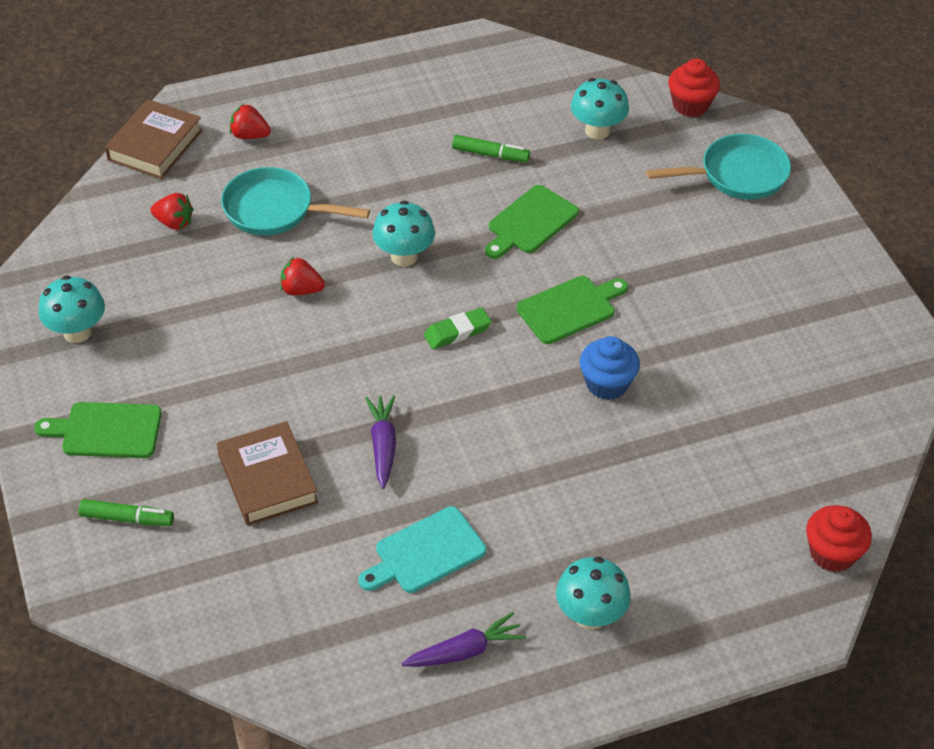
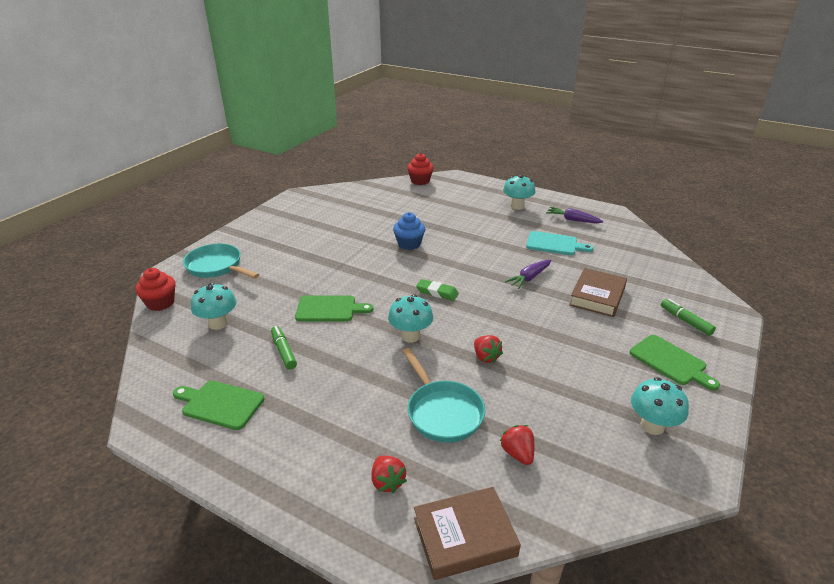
camera: 130 degrees left, 15 degrees down
green cutting board [516,276,628,344] -> green cutting board moved to [173,381,264,430]

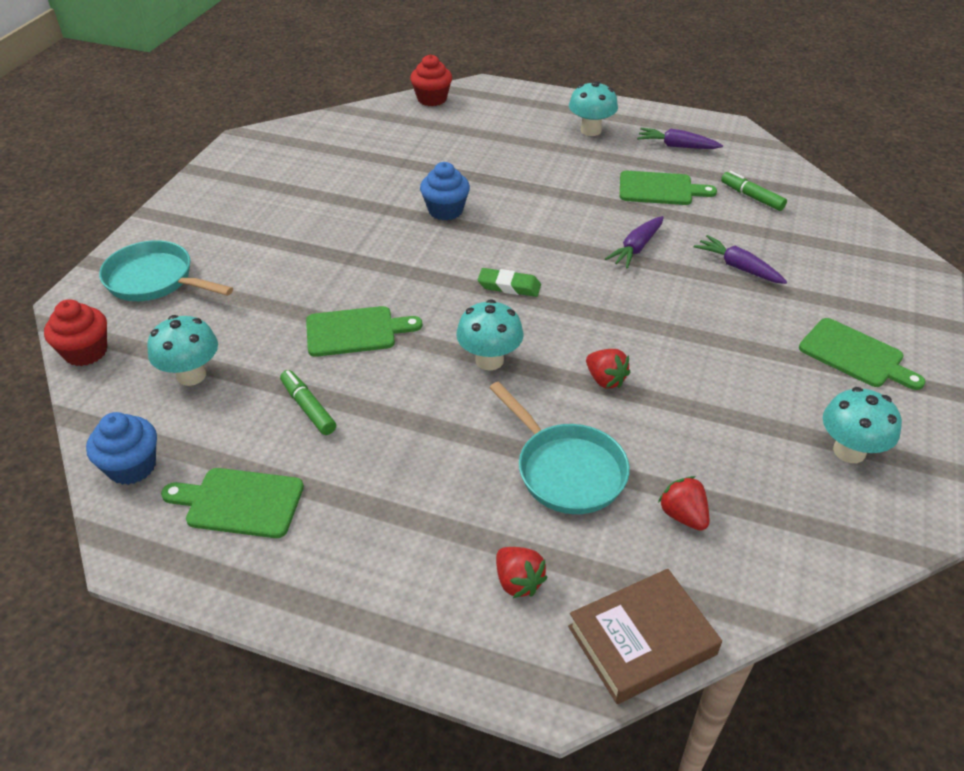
camera: 10 degrees left, 10 degrees up
turquoise cutting board [526,231,593,255] -> green cutting board [620,171,717,205]
brown book [569,268,627,317] -> purple carrot [694,235,787,284]
green marker [661,299,716,336] -> green marker moved to [721,171,787,211]
none -> blue cupcake [86,412,157,485]

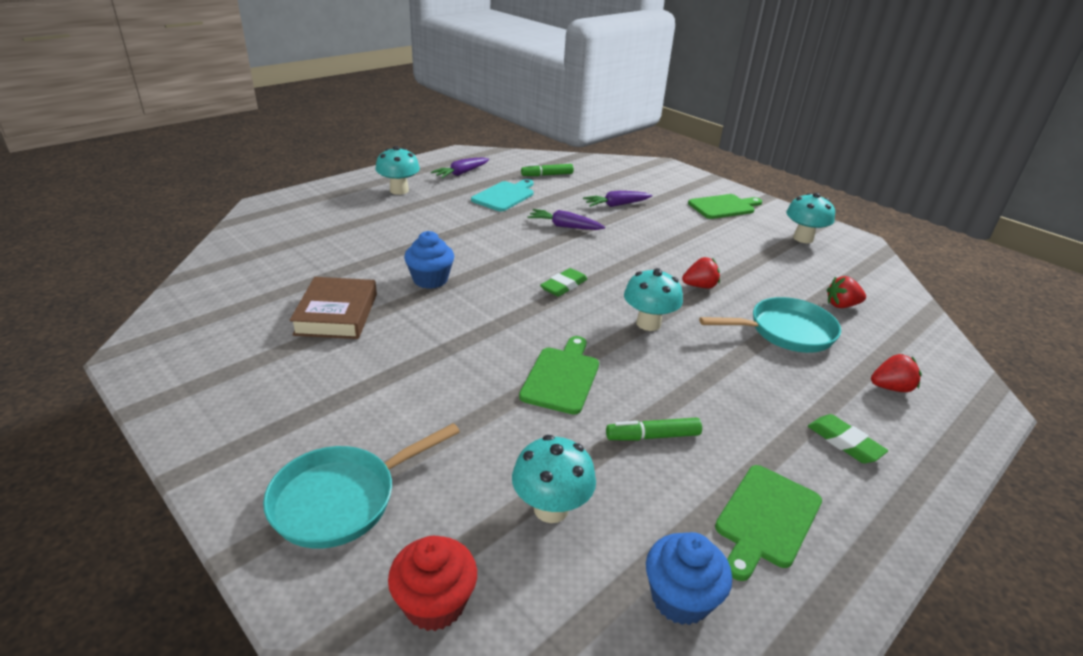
camera: 65 degrees left, 10 degrees down
red cupcake [410,54,452,106] -> none
brown book [568,569,722,704] -> brown book moved to [290,277,377,339]
purple carrot [605,216,664,269] -> purple carrot turned 135 degrees clockwise [527,209,605,230]
green cutting board [620,171,717,205] -> turquoise cutting board [471,179,534,212]
none -> green eraser [808,414,888,463]

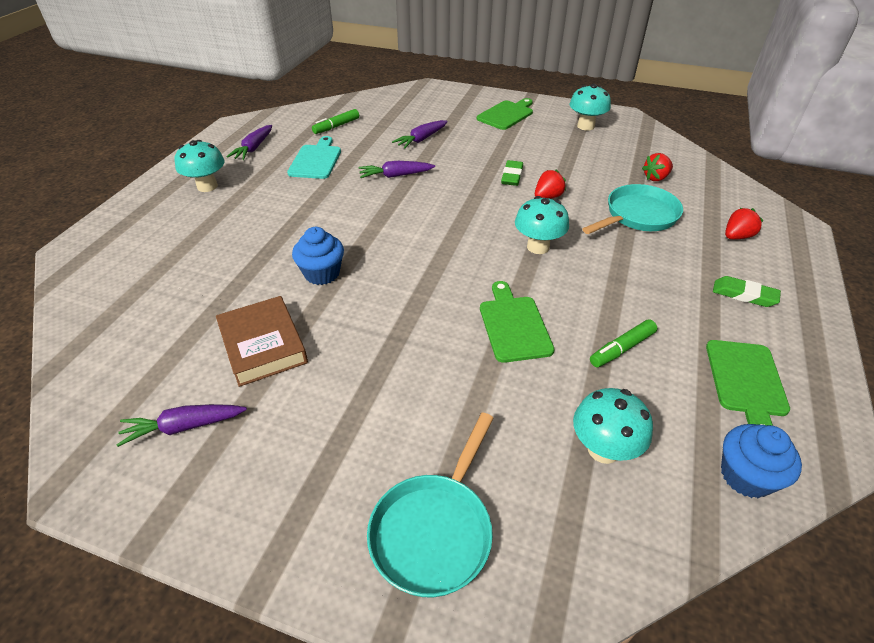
camera: 25 degrees left, 10 degrees up
red cupcake [388,536,477,631] -> none
green eraser [540,268,587,297] -> green eraser moved to [501,160,523,186]
none -> purple carrot [117,404,247,447]

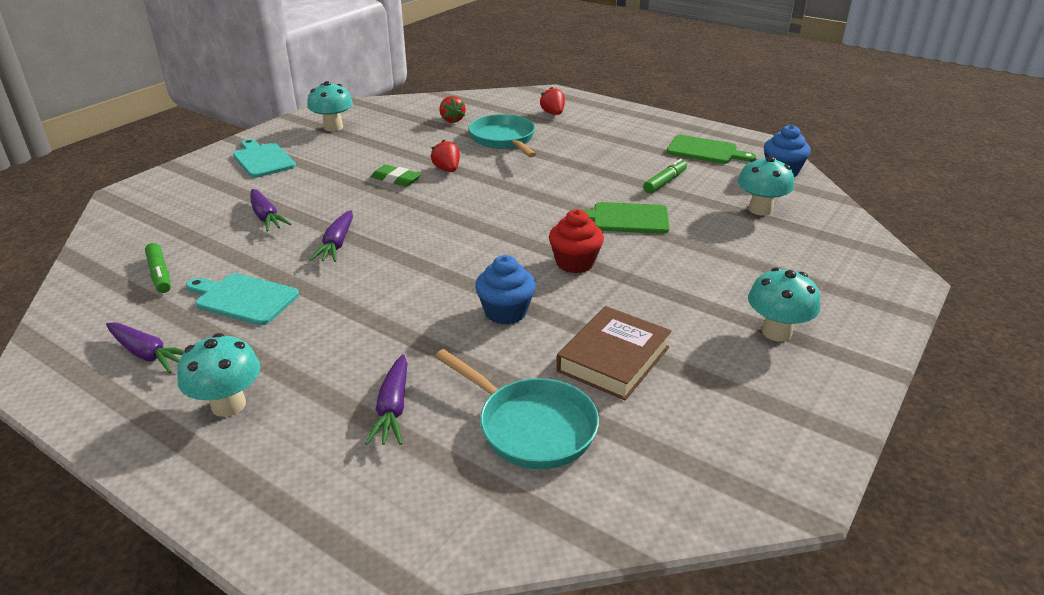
camera: 75 degrees left, 10 degrees down
purple carrot [117,404,247,447] -> purple carrot moved to [365,354,408,445]
brown book [216,296,308,387] -> brown book turned 45 degrees counterclockwise [556,306,672,401]
turquoise pan [367,412,493,597] -> turquoise pan moved to [435,349,599,469]
green cutting board [477,98,533,130] -> turquoise cutting board [233,139,296,178]
turquoise mushroom [515,196,569,254] -> turquoise mushroom moved to [748,268,820,342]
green marker [590,319,657,367] -> green marker turned 120 degrees counterclockwise [643,159,687,194]
green eraser [713,276,781,307] -> none
none -> red cupcake [549,209,604,273]

